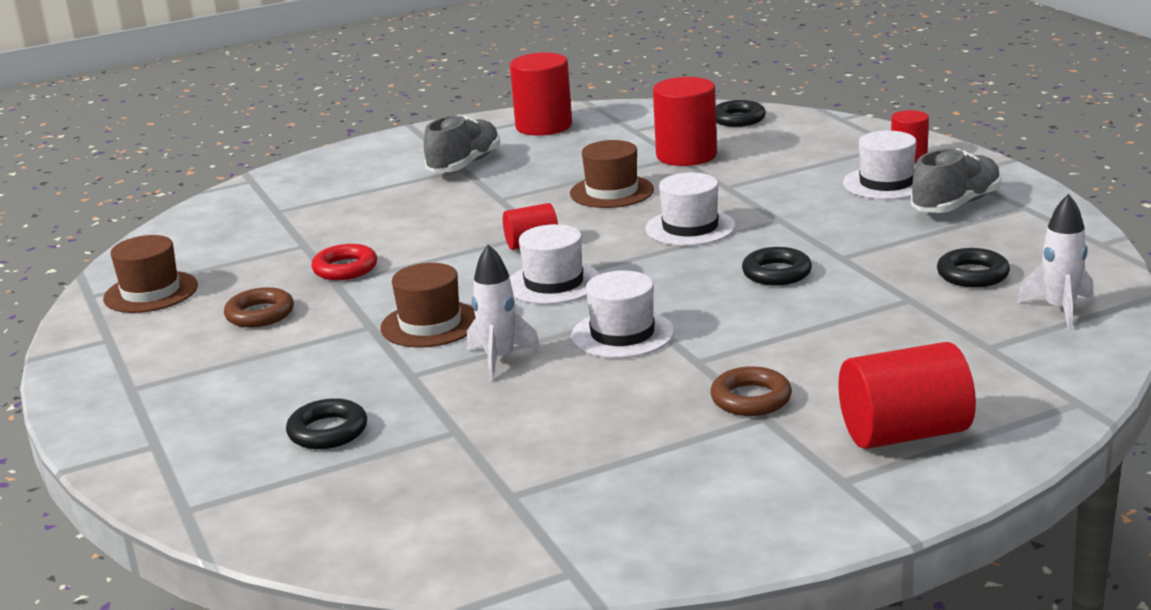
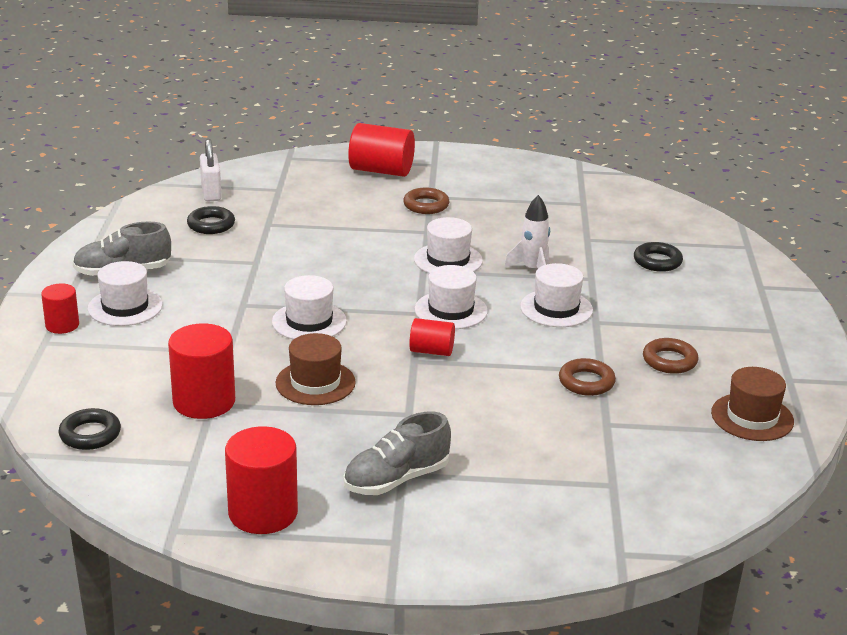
camera: 155 degrees left, 5 degrees up
red ring [311,244,377,280] -> brown ring [559,358,616,396]
brown hat [380,263,475,348] -> white hat [520,263,593,327]
black ring [742,247,812,286] -> none
white rocket [1017,194,1094,330] -> white padlock [200,139,222,202]

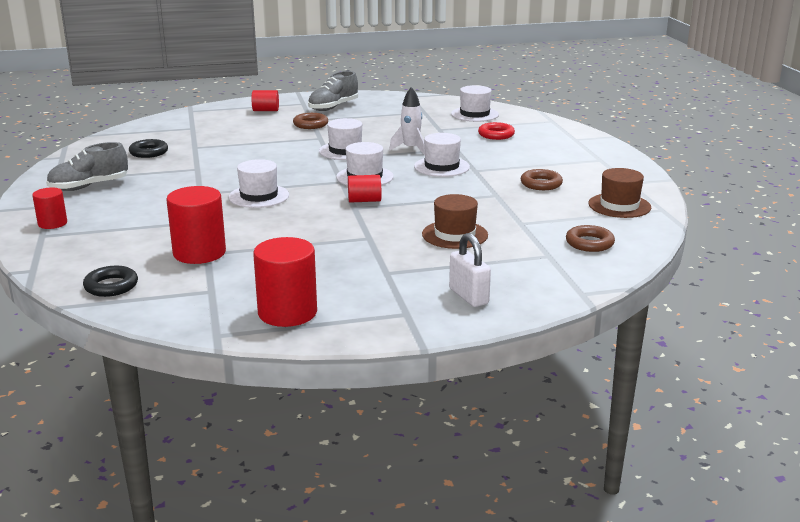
camera: 15 degrees left, 5 degrees down
white hat [88,261,163,326] -> white hat moved to [451,85,499,122]
white padlock [200,139,222,202] -> white padlock moved to [449,233,491,307]
brown hat [276,333,356,405] -> brown hat moved to [422,194,488,249]
grey shoe [344,412,451,495] -> grey shoe moved to [308,71,358,111]
red cylinder [348,123,415,177] -> red cylinder [252,90,279,111], size x0.58
brown ring [559,358,616,396] -> brown ring moved to [566,225,615,252]
black ring [634,242,683,272] -> red ring [478,122,515,140]

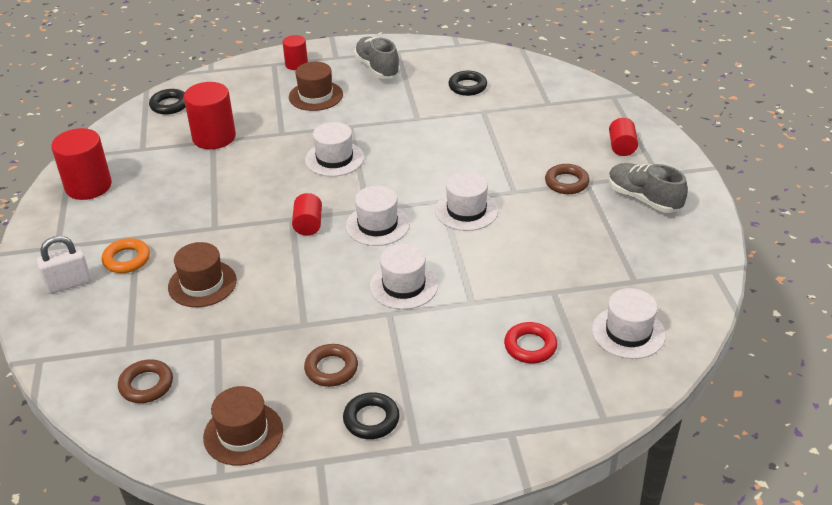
camera: 95 degrees right, 15 degrees up
white rocket [389,87,425,155] -> none
none -> orange ring [102,238,150,273]
none -> brown hat [289,62,343,111]
none -> black ring [343,392,399,439]

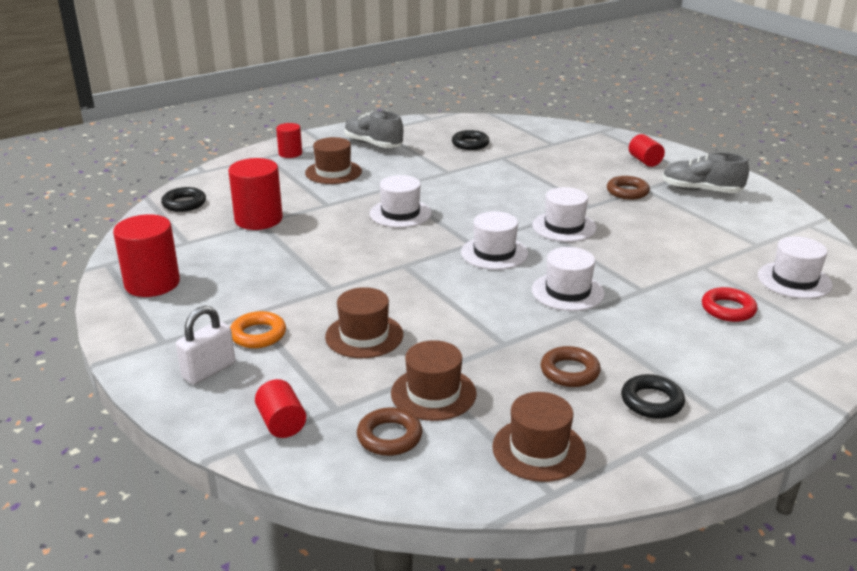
camera: 25 degrees left, 10 degrees down
red cylinder [292,193,322,235] -> red cylinder moved to [255,379,306,438]
none -> brown hat [391,340,477,421]

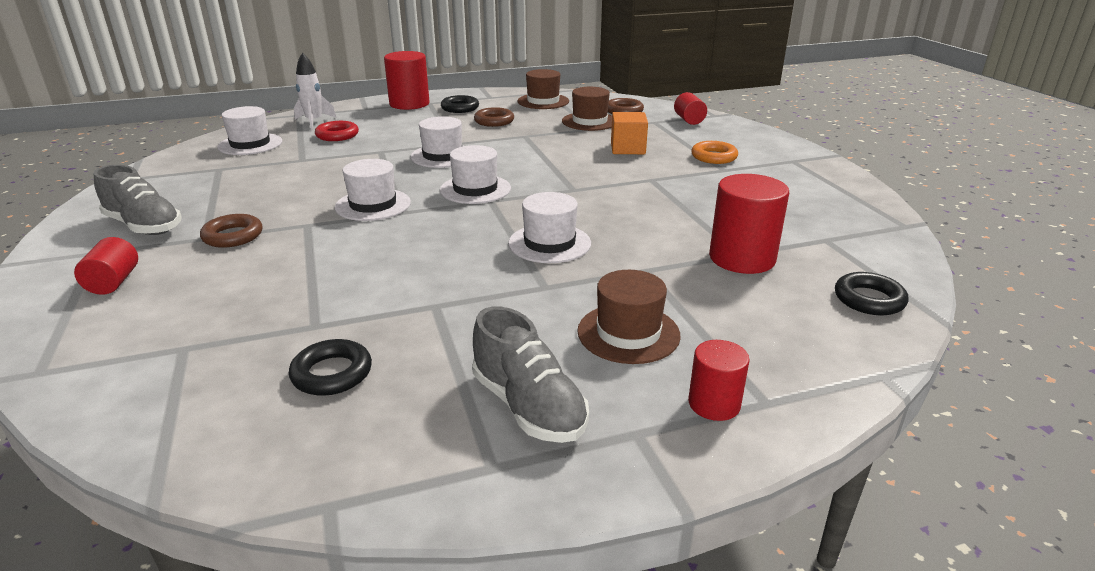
camera: 165 degrees left, 0 degrees up
red cylinder [113,214,180,297] -> red cylinder moved to [384,51,430,110]
white padlock [176,306,235,385] -> none
brown hat [325,287,403,358] -> orange cube [611,112,648,154]
none -> white rocket [294,53,337,130]

